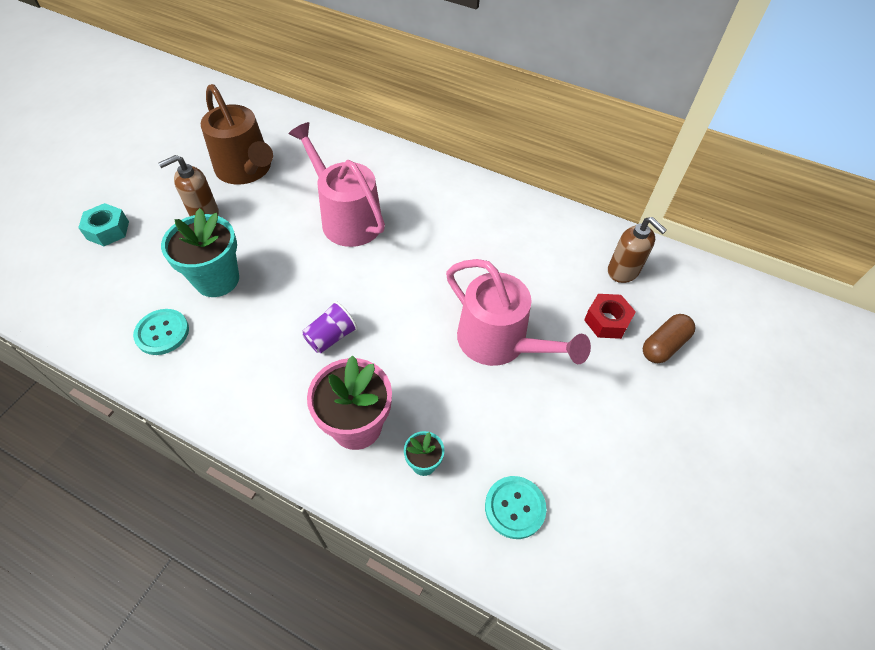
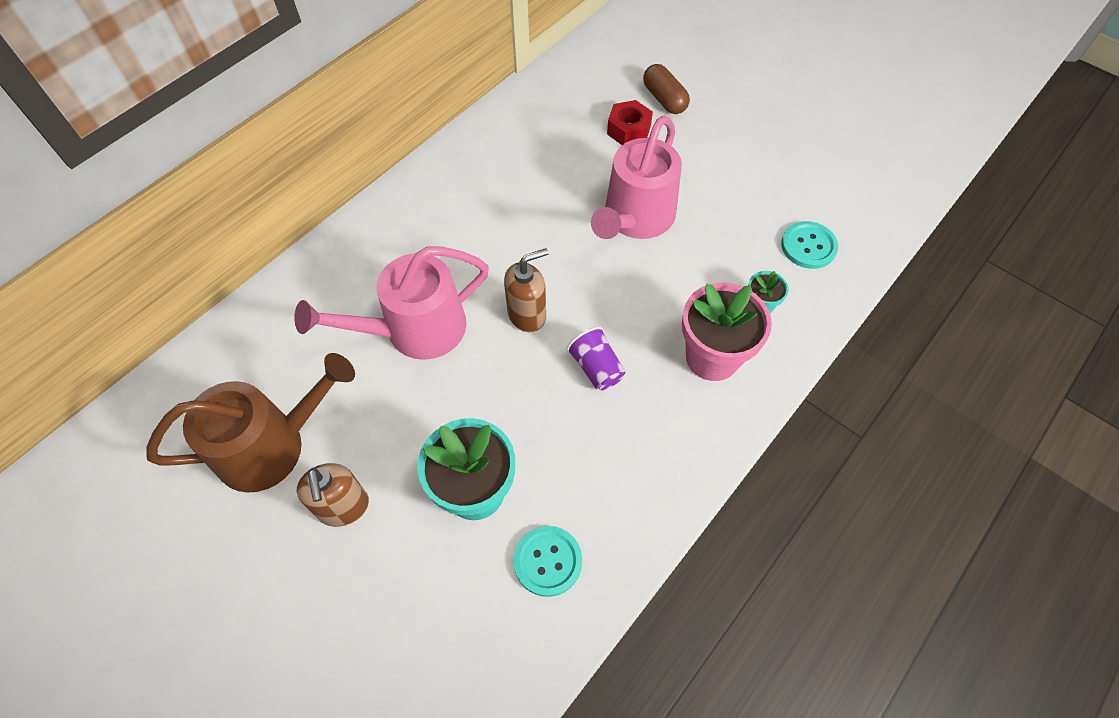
camera: 75 degrees left, 5 degrees up
turquoise nut [78,203,129,246] -> none
pink watering can [446,259,591,366] -> pink watering can turned 150 degrees clockwise [591,116,682,239]
brown soap dispenser [608,217,667,283] -> brown soap dispenser moved to [504,248,549,332]

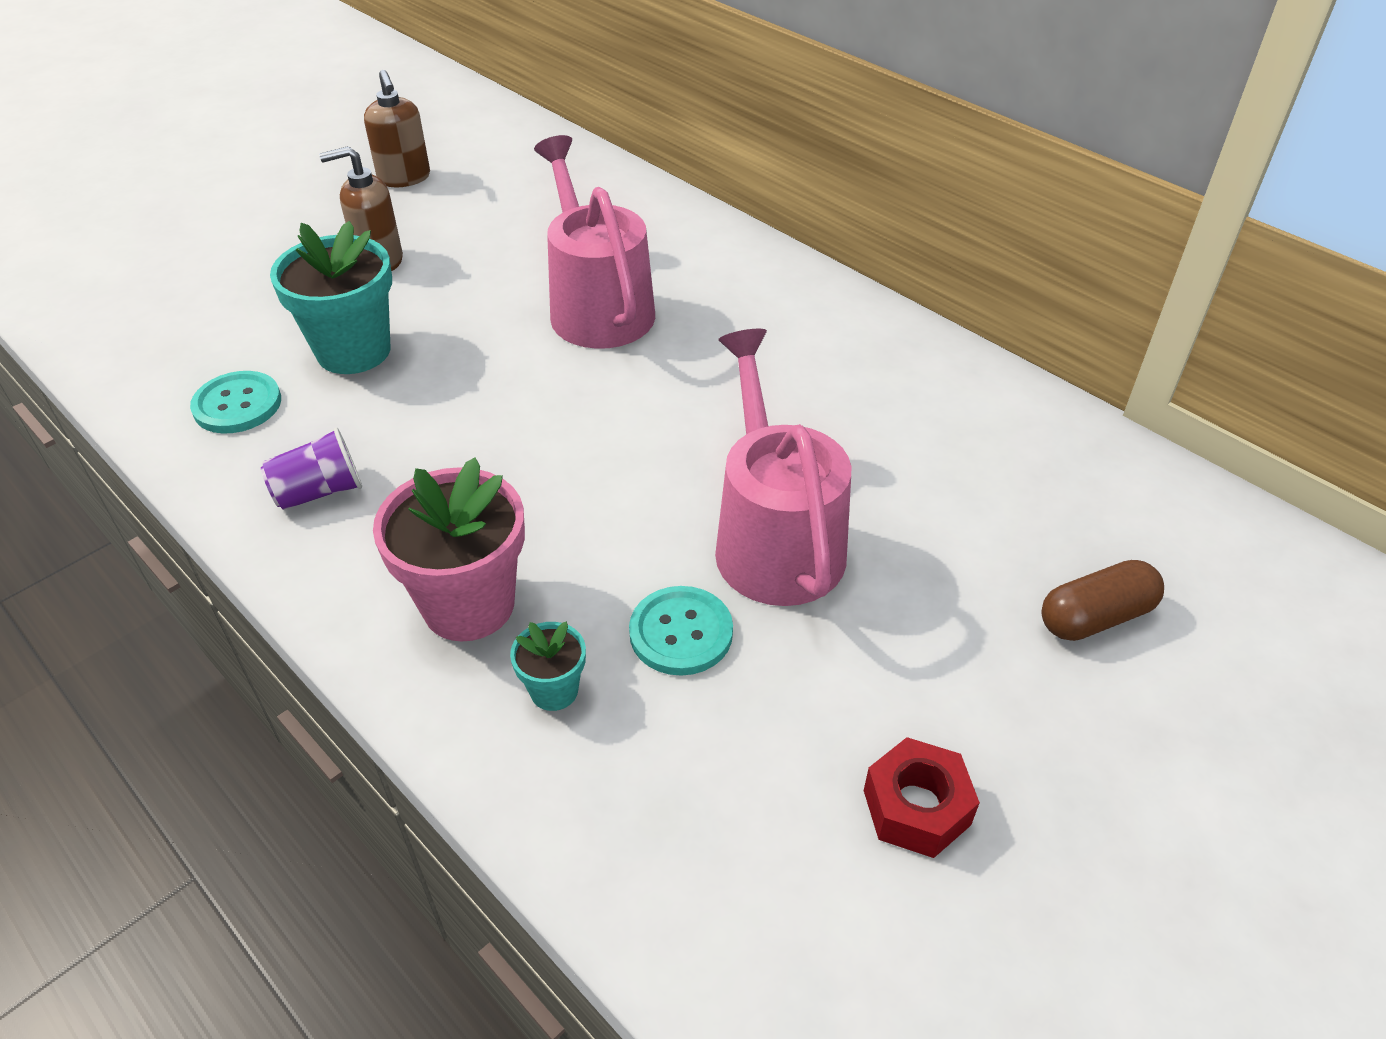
camera: 95 degrees right, 15 degrees down
brown watering can [146,353,355,493] -> none
brown soap dispenser [504,248,549,332] -> brown soap dispenser moved to [364,70,430,187]
purple cup [566,327,625,390] -> purple cup moved to [261,427,362,510]
pink watering can [591,116,682,239] -> pink watering can turned 45 degrees clockwise [715,329,851,606]
red nut [607,100,653,145] -> red nut moved to [864,737,980,858]
turquoise button [781,221,838,269] -> turquoise button moved to [629,586,733,676]

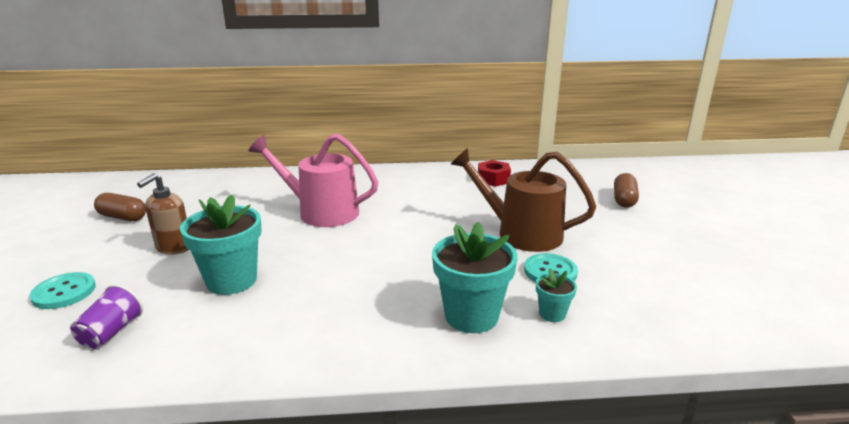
camera: 50 degrees left, 20 degrees down
turquoise button [190,371,281,434] -> turquoise button moved to [30,272,96,309]
purple cup [261,427,362,510] -> purple cup moved to [70,284,143,349]
brown soap dispenser [364,70,430,187] -> brown capsule [94,193,146,221]
pink flower pot [373,457,525,641] -> turquoise flower pot [432,222,517,333]
pink watering can [715,329,851,606] -> brown watering can [451,148,596,252]
red nut [864,737,980,858] -> red nut moved to [478,160,511,187]

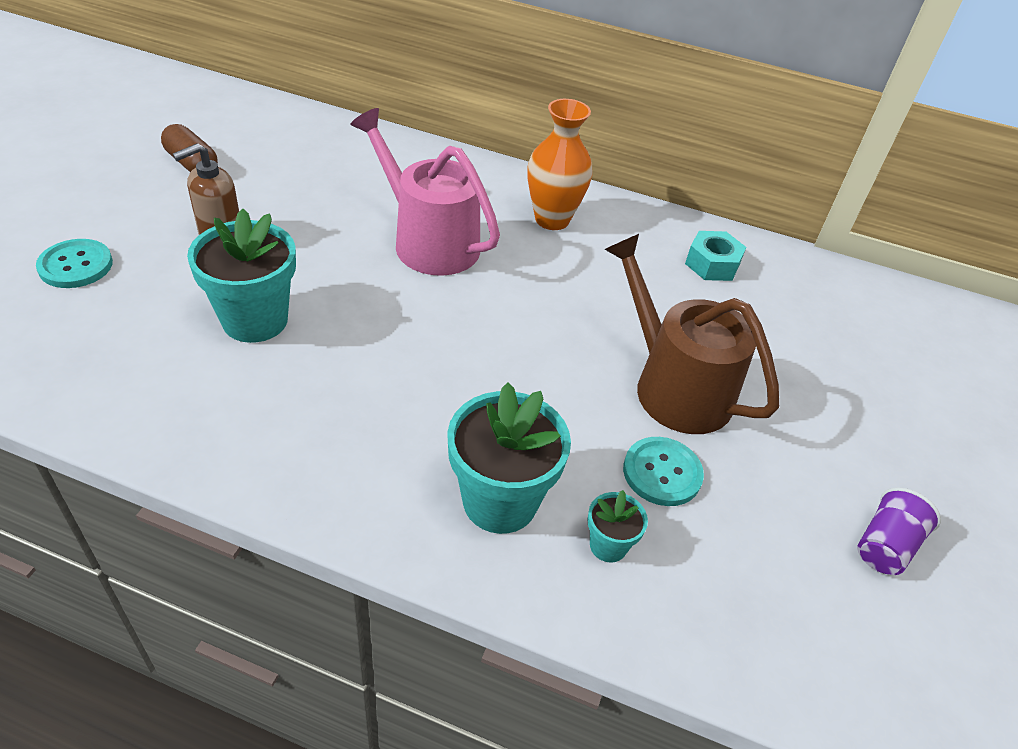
camera: 20 degrees right, 20 degrees up
purple cup [70,284,143,349] -> purple cup moved to [857,487,941,575]
red nut [478,160,511,187] -> turquoise nut [685,231,746,281]
brown capsule [614,173,639,208] -> none
none -> orange vase [528,99,593,230]

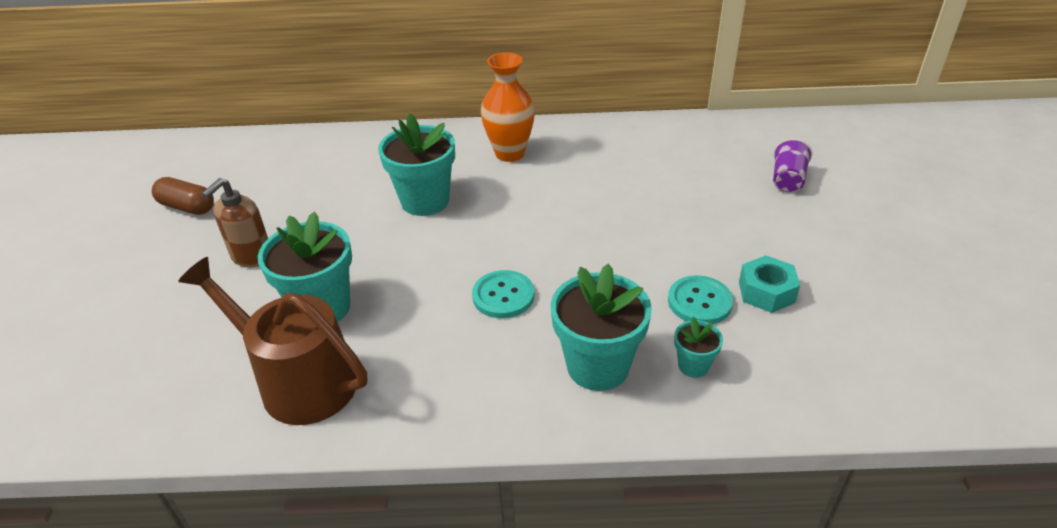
camera: 15 degrees left, 5 degrees down
turquoise button [36,239,113,288] -> turquoise button moved to [472,270,534,318]
pink watering can [350,108,500,276] -> turquoise flower pot [378,113,455,216]
brown watering can [604,234,779,434] -> brown watering can moved to [178,257,367,425]
turquoise nut [685,231,746,281] -> turquoise nut moved to [739,256,800,313]
purple cup [857,487,941,575] -> purple cup moved to [773,138,813,192]

